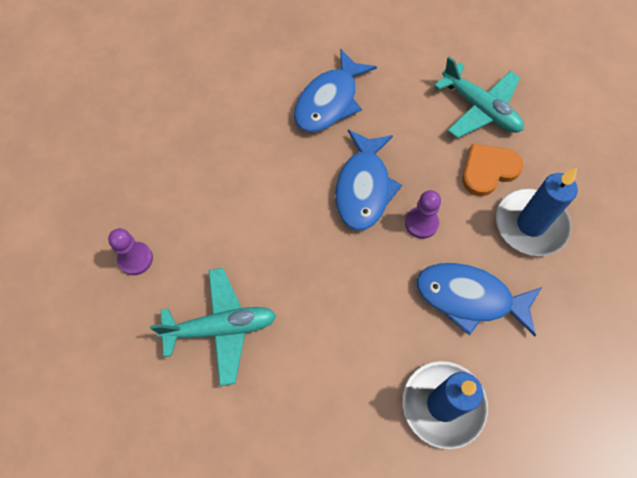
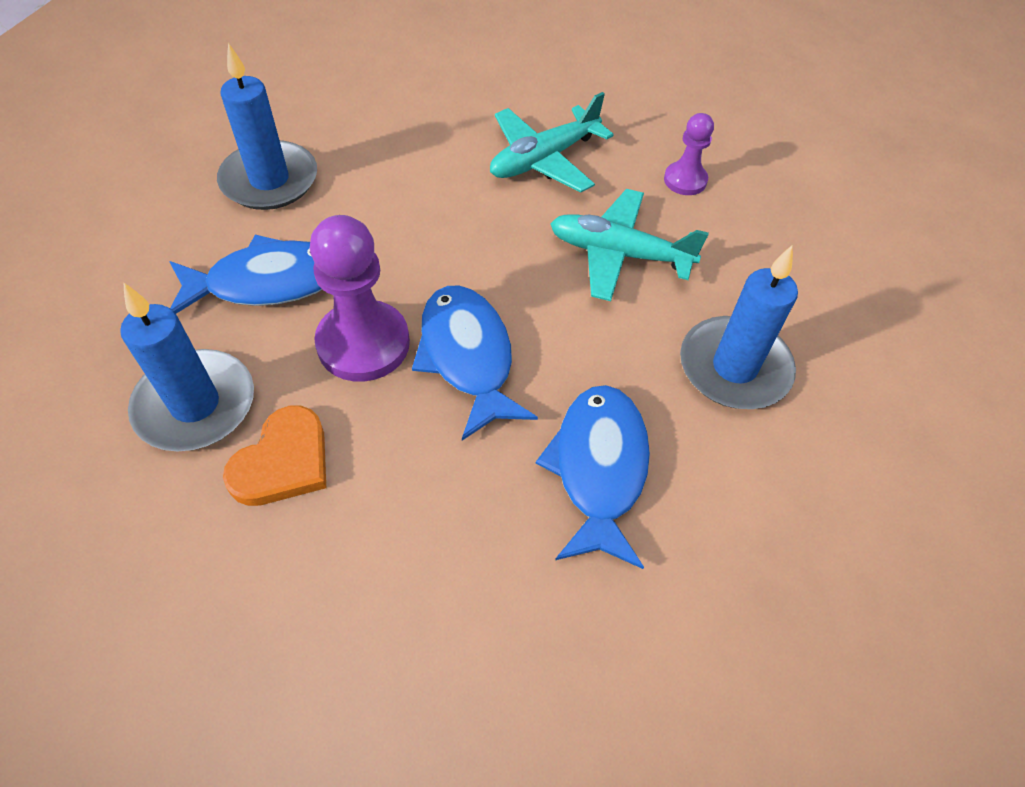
camera: 150 degrees right, 10 degrees down
purple pawn [405,190,441,239] -> purple pawn [310,215,410,382], size x1.80
turquoise plane [434,57,524,138] -> turquoise plane moved to [550,189,709,301]
none -> blue candle [680,245,798,409]

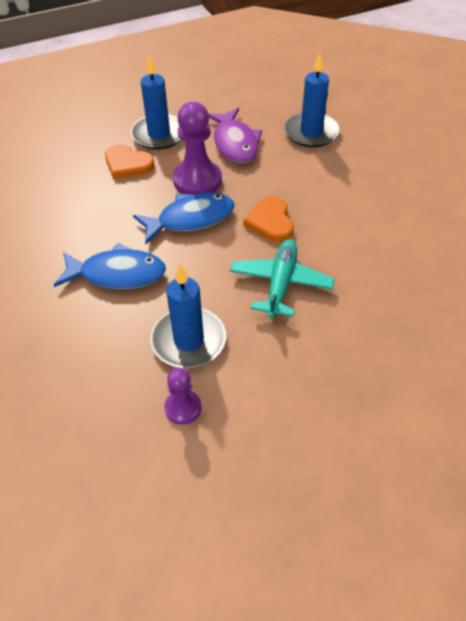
camera: 90 degrees right, 5 degrees down
blue fish [169,234,322,314] -> purple fish [208,108,262,163]
turquoise plane [490,92,614,193] -> none
purple pawn [664,113,714,195] -> purple pawn moved to [164,368,202,425]
none -> orange heart [243,197,294,242]

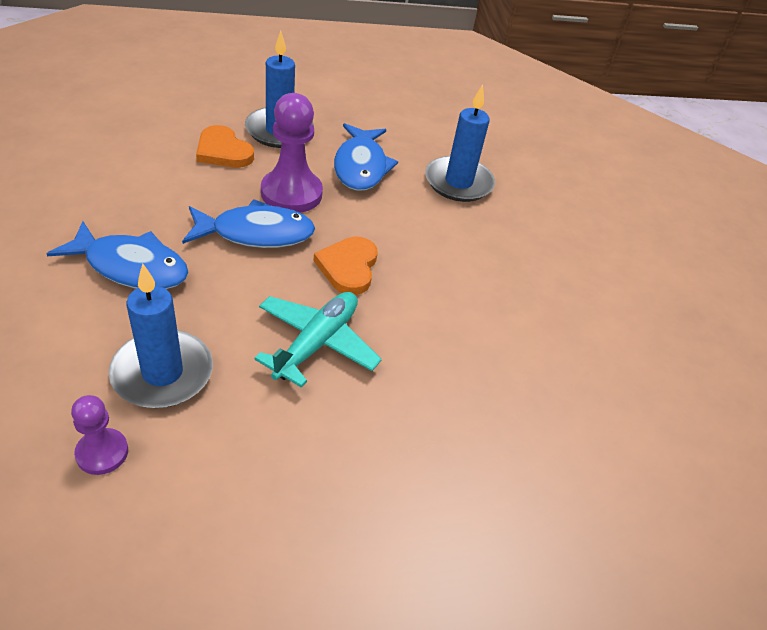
camera: 10 degrees right, 5 degrees down
purple fish [208,108,262,163] -> blue fish [334,123,398,191]

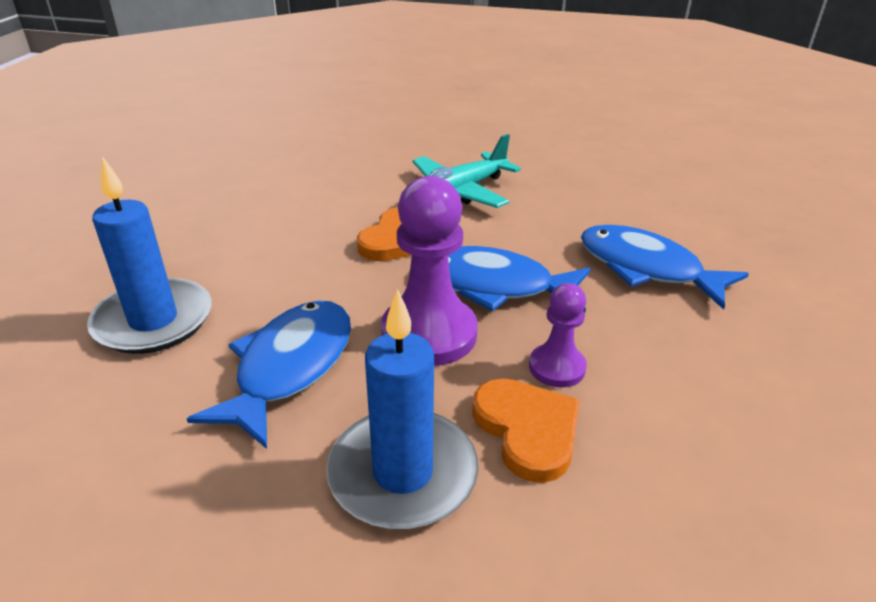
camera: 155 degrees left, 10 degrees down
purple pawn [71,395,128,475] -> purple pawn moved to [529,283,587,388]
blue candle [108,263,213,408] -> none

